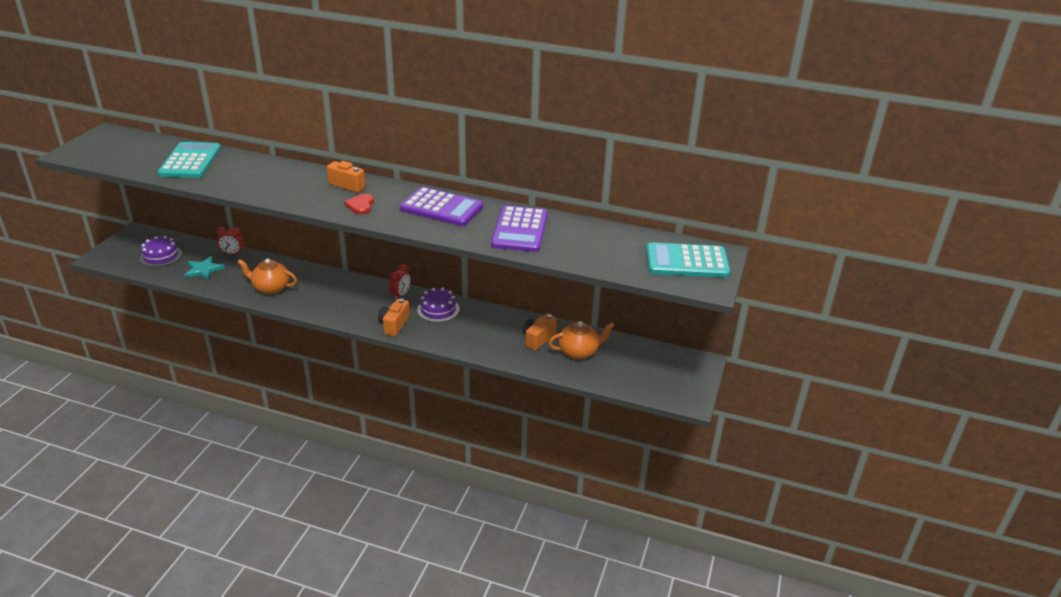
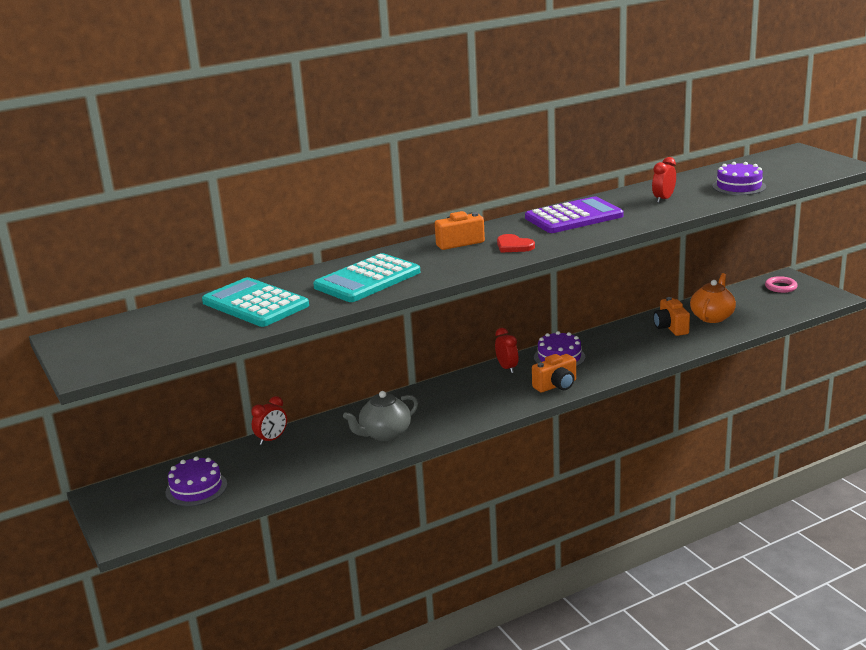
camera: 45 degrees left, 10 degrees down
turquoise star [184,256,225,280] -> none
orange teapot [238,259,297,294] -> grey teapot [343,391,418,441]
orange camera [378,299,410,336] -> orange camera turned 90 degrees counterclockwise [532,354,576,392]
purple calculator [491,206,548,252] -> red clock [652,157,676,203]
turquoise calculator [646,242,730,278] -> turquoise calculator moved to [313,253,420,302]
none -> purple cake [712,162,766,195]
none -> pink ring [765,276,798,293]

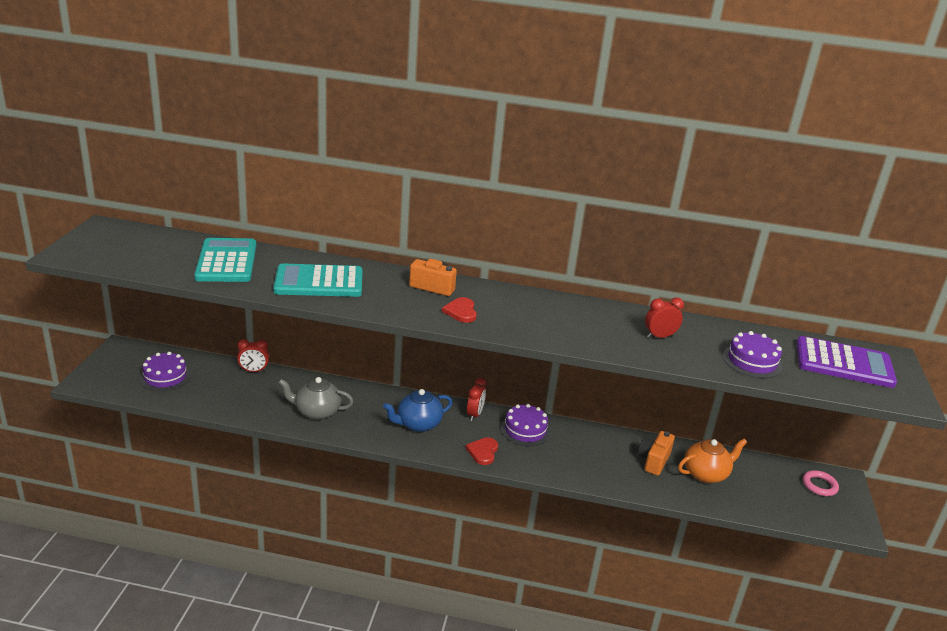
camera: 35 degrees right, 5 degrees up
purple calculator [525,197,623,233] -> purple calculator moved to [796,336,897,388]
orange camera [532,354,576,392] -> red heart [466,437,498,465]
none -> blue teapot [383,389,453,432]

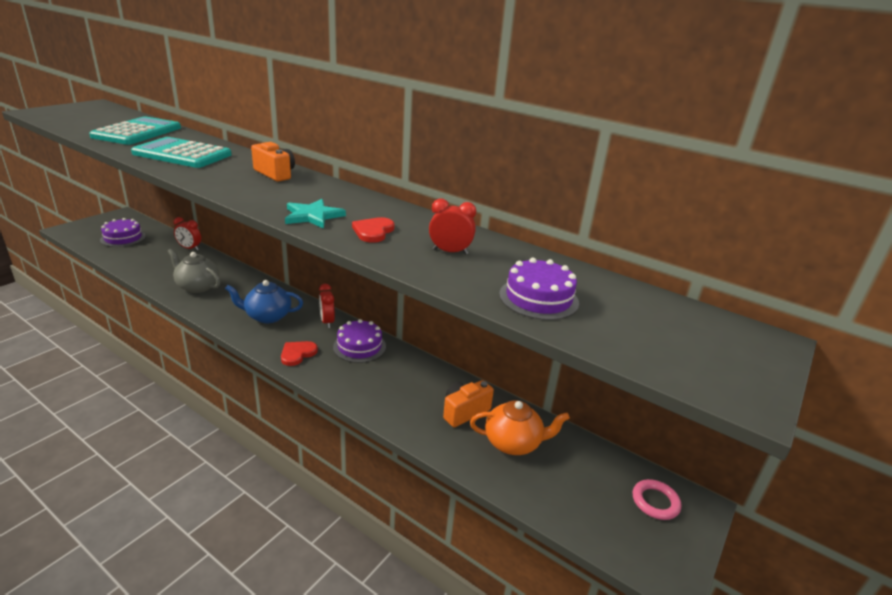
camera: 25 degrees right, 0 degrees up
red heart [442,297,477,323] -> red heart moved to [352,217,395,243]
red clock [467,378,487,421] -> red clock turned 120 degrees clockwise [319,284,335,328]
purple calculator [796,336,897,388] -> none
none -> turquoise star [285,199,346,229]

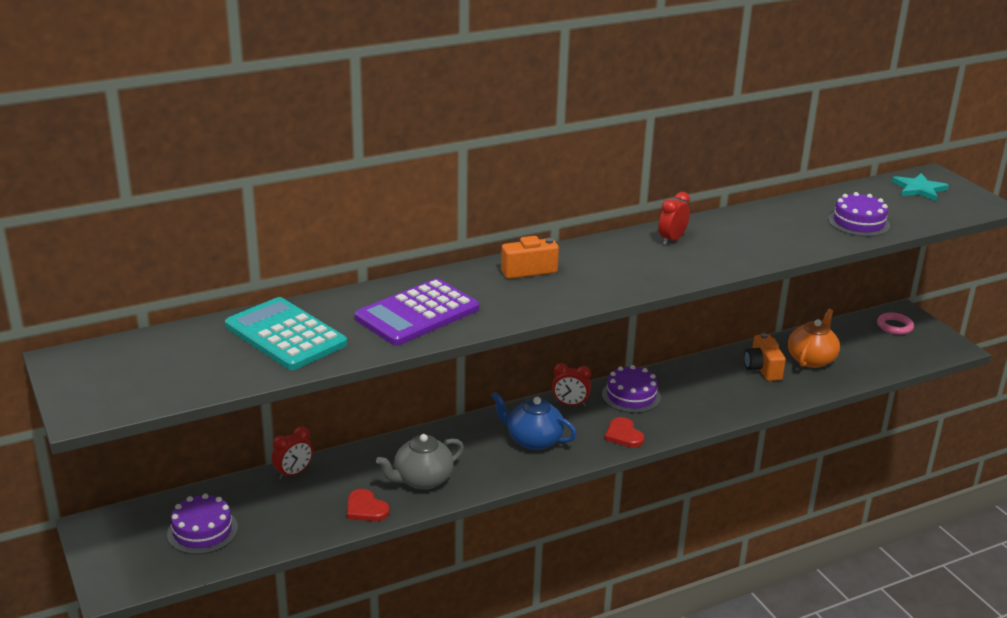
camera: 60 degrees left, 0 degrees up
turquoise calculator [131,137,232,168] -> purple calculator [355,278,479,345]
blue teapot [225,280,303,323] -> blue teapot turned 90 degrees clockwise [491,392,577,450]
turquoise star [285,199,346,229] -> turquoise star moved to [892,173,949,201]
red heart [352,217,395,243] -> red heart moved to [347,489,389,521]
red clock [429,198,476,255] -> red clock moved to [658,192,690,245]

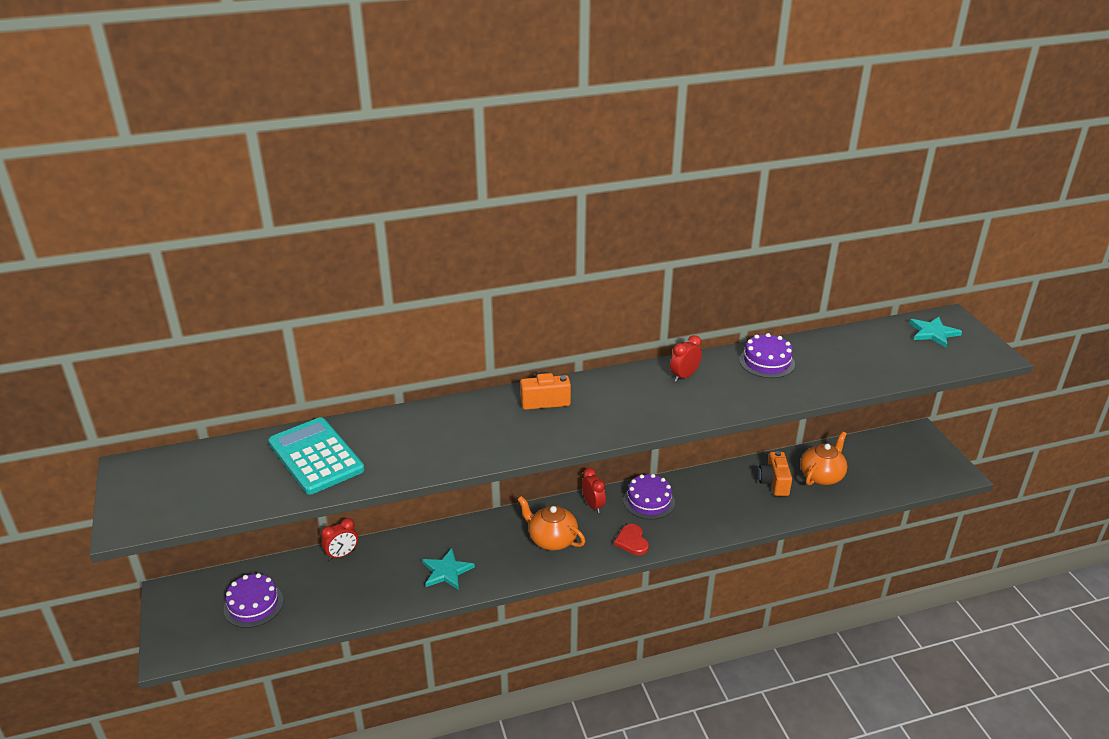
camera: 10 degrees right, 5 degrees up
red heart [347,489,389,521] -> none
purple calculator [355,278,479,345] -> none
grey teapot [376,434,464,490] -> turquoise star [422,548,475,590]
blue teapot [491,392,577,450] -> orange teapot [517,496,585,551]
red clock [552,363,591,407] -> red clock turned 135 degrees counterclockwise [582,468,606,513]
purple cake [828,192,890,237] -> purple cake moved to [739,333,795,378]
pink ring [877,313,914,335] -> none

